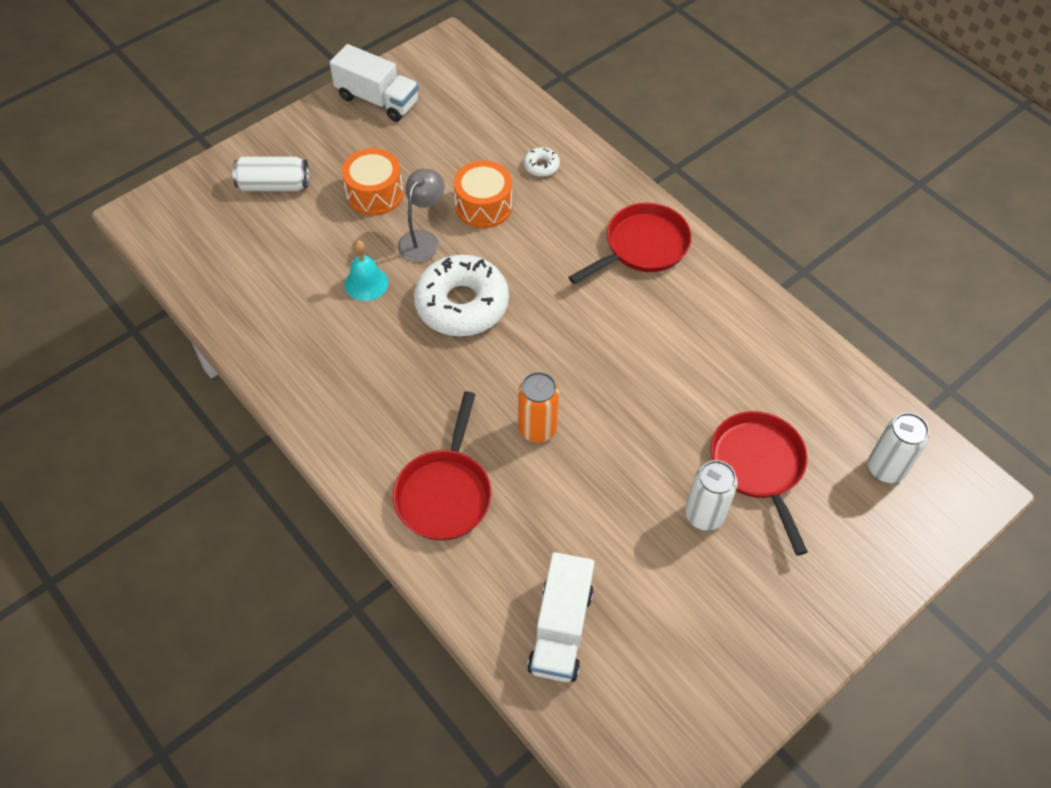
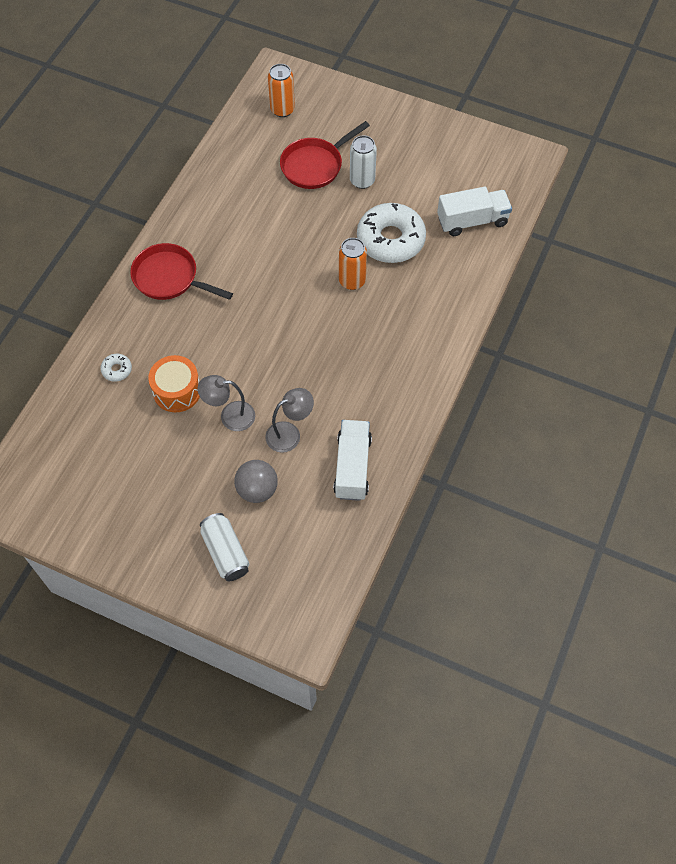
camera: 115 degrees left, 5 degrees up
white truck [330,44,419,122] -> white truck moved to [333,420,372,501]
orange drum [342,148,403,216] -> none
turquoise bell [345,240,388,301] -> grey lamp [265,388,314,453]
red pan [393,391,492,541] -> none
white donut [414,255,509,336] -> white donut moved to [357,203,426,263]
white can [868,413,929,483] -> orange can [268,64,295,117]
none -> grey ball [234,460,278,503]

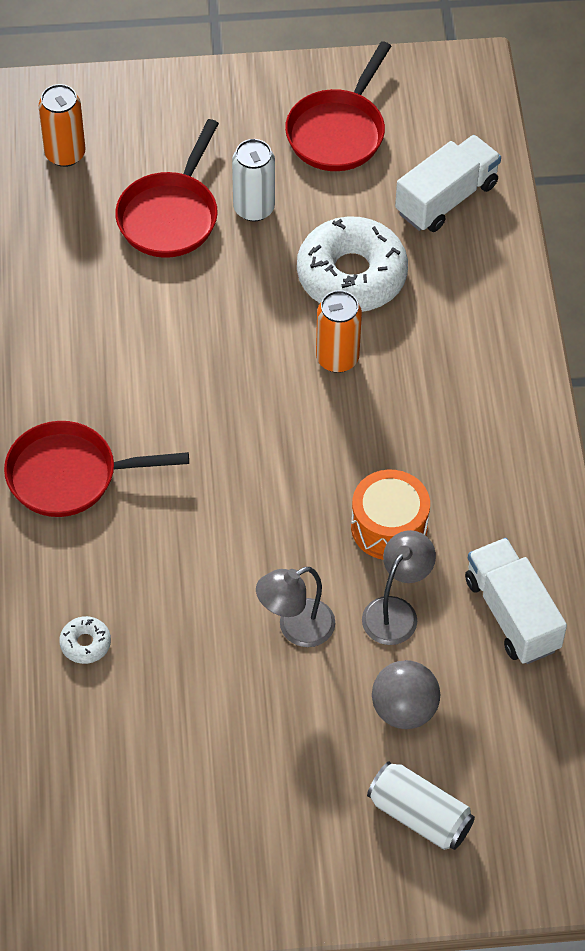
camera: 30 degrees left, 5 degrees down
orange drum [148,355,200,412] -> orange drum moved to [351,470,430,560]
none -> red pan [285,41,391,171]

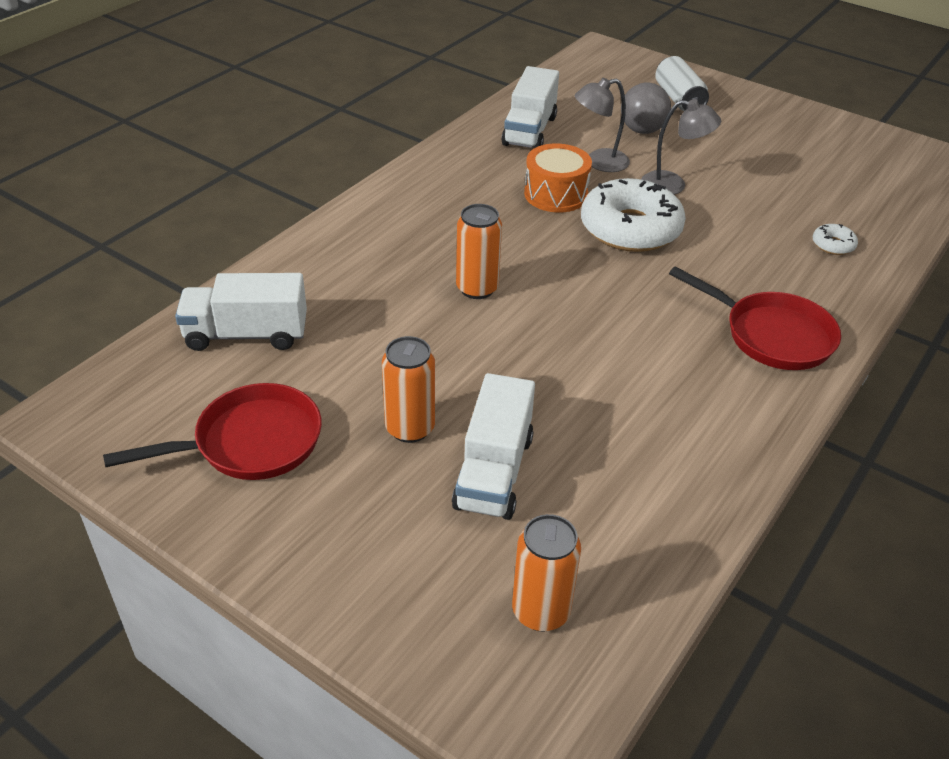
camera: 140 degrees left, 15 degrees down
red pan [115,119,219,258] -> white truck [452,373,535,520]
white can [232,139,275,222] -> orange can [382,336,435,443]
white donut [297,216,408,312] -> white donut moved to [581,178,686,252]

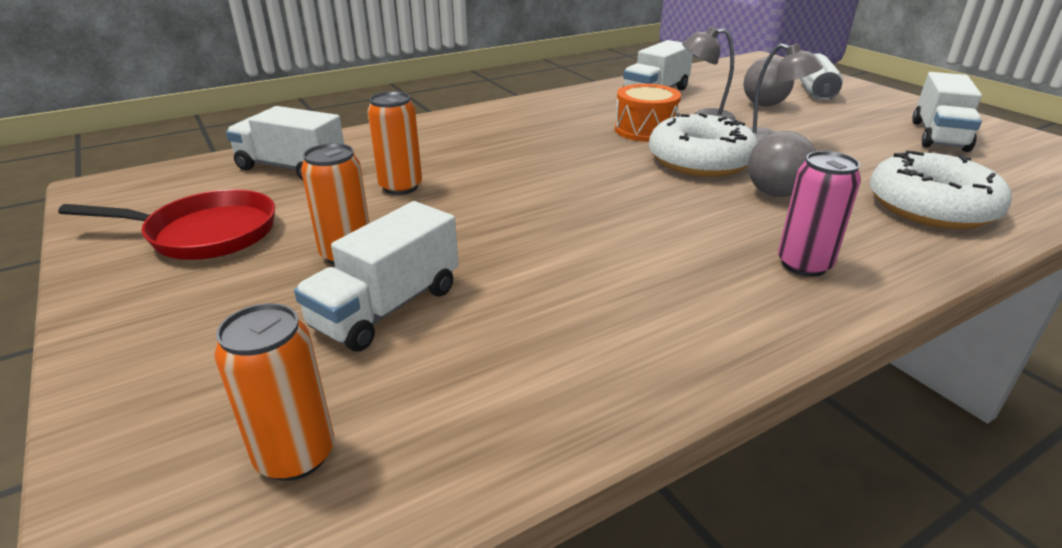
camera: 25 degrees right, 10 degrees down
orange can [456,204,502,299] -> orange can moved to [367,91,422,195]
red pan [669,266,841,370] -> pink can [778,151,861,277]
white donut [813,224,858,255] -> white donut [870,151,1012,229], size x2.39
none -> grey ball [748,131,816,197]
none -> white truck [912,72,982,152]

